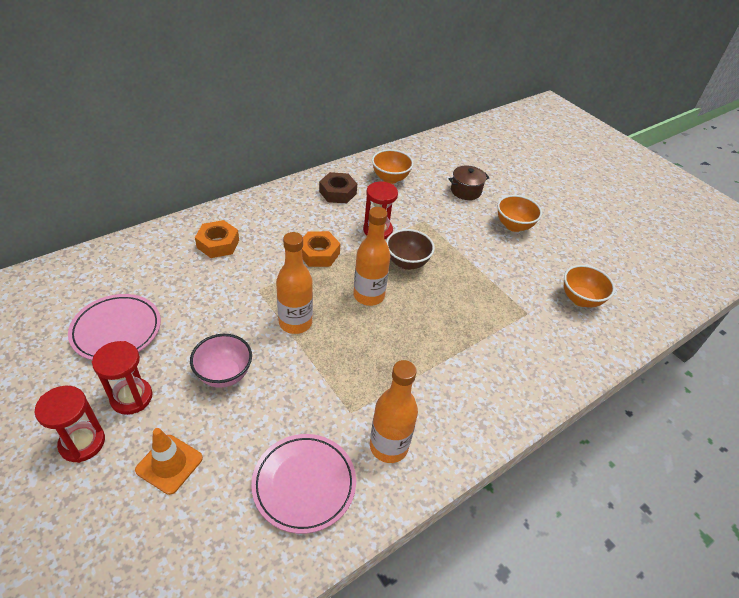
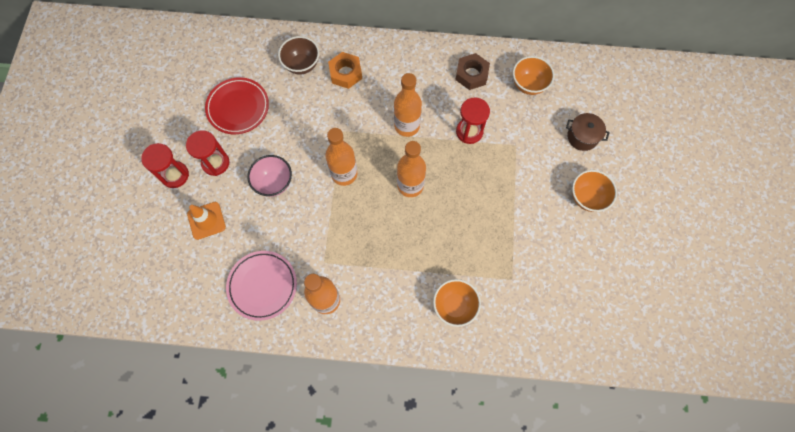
camera: 45 degrees right, 25 degrees up
pink plate [68,294,161,360] -> red plate [205,77,269,134]
orange nut [302,231,341,267] -> orange bottle [394,73,422,137]
brown bowl [386,229,435,270] -> brown bowl moved to [278,36,319,75]
orange bowl [564,265,615,307] -> orange bowl moved to [433,279,481,327]

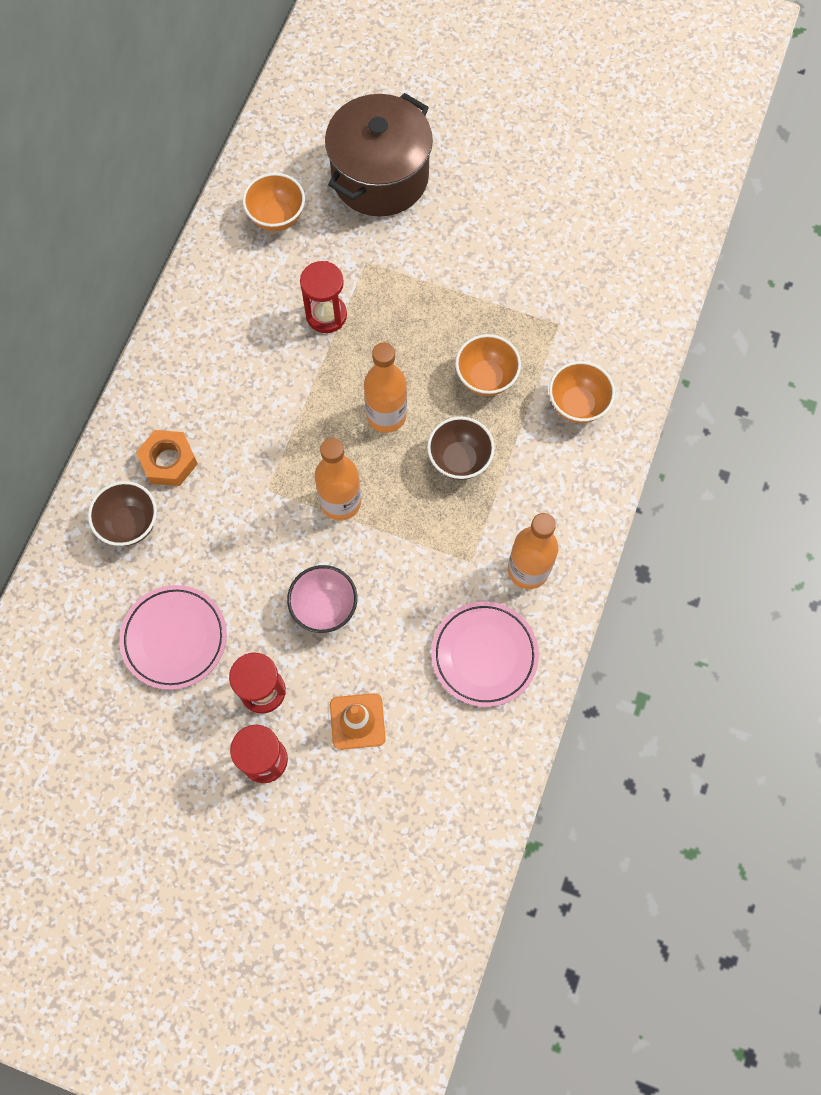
camera: 75 degrees left, 0 degrees up
red plate [205,77,269,134] -> pink plate [119,585,227,690]
orange bottle [394,73,422,137] -> none
brown nut [455,53,490,90] -> none
brown pot [566,113,610,151] -> brown pot [325,93,433,217], size x2.13
orange bowl [572,170,617,212] -> orange bowl moved to [455,334,521,396]
none -> brown bowl [427,416,495,480]

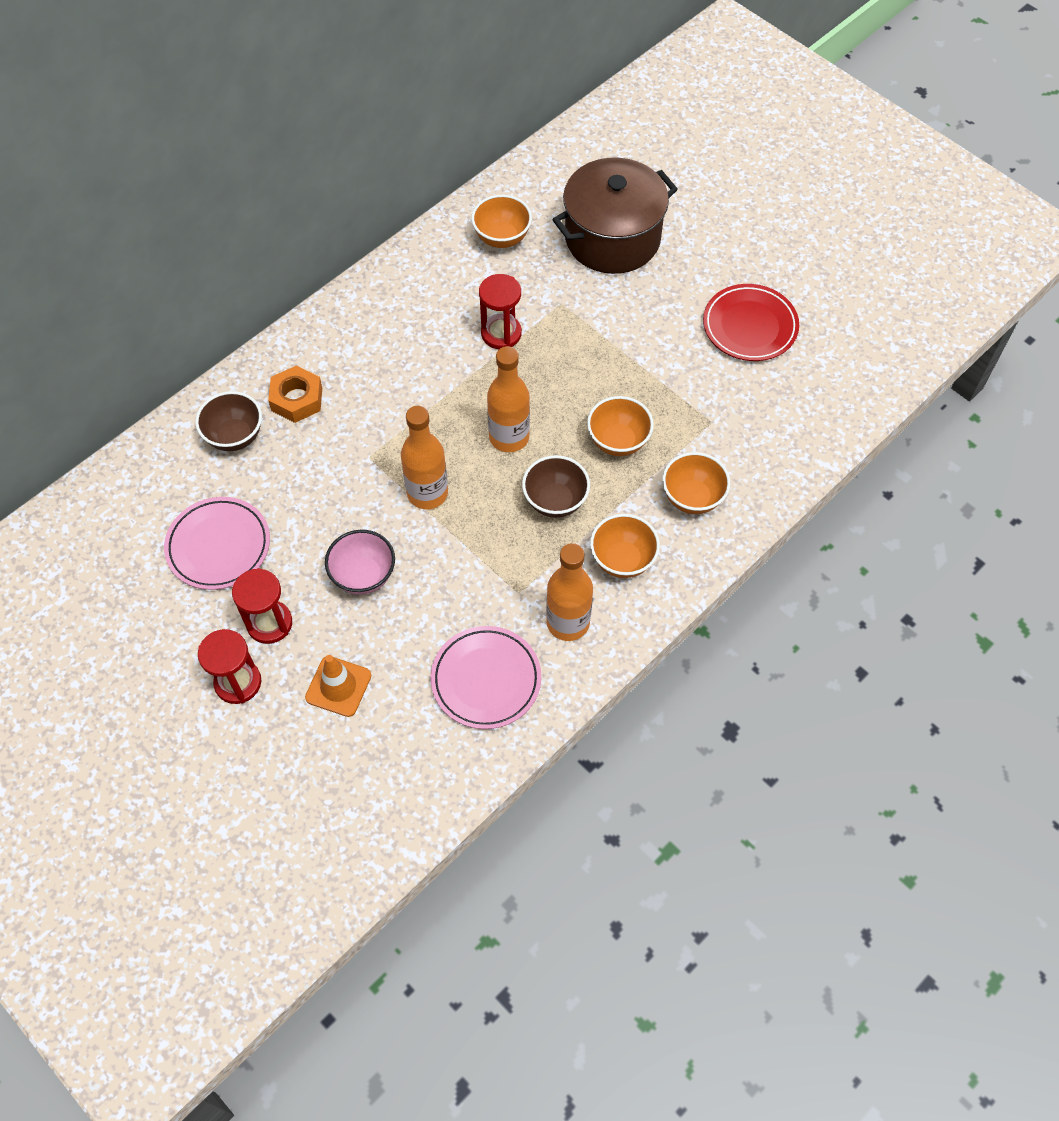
camera: 25 degrees right, 10 degrees down
none -> orange bowl [590,514,660,578]
none -> red plate [703,284,799,361]

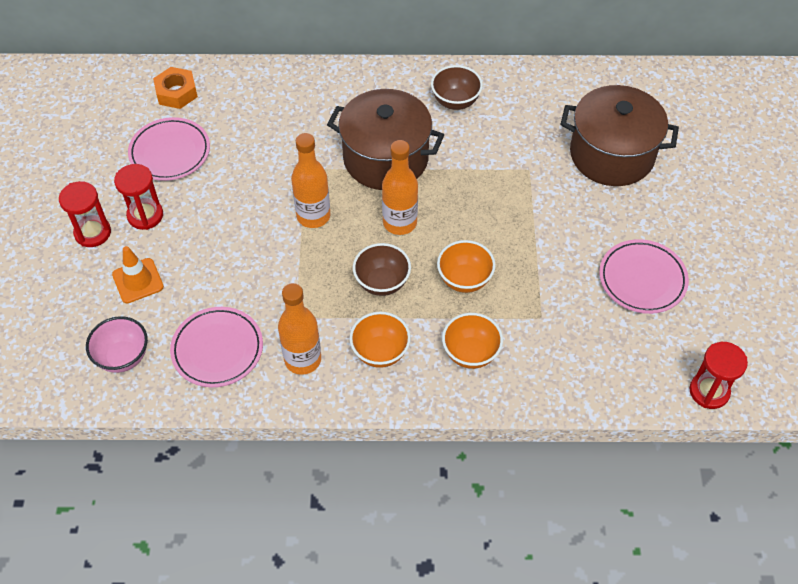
camera: 45 degrees right, 5 degrees down
brown bowl [195,391,262,451] -> brown bowl moved to [431,65,483,110]
orange nut [268,365,322,423] -> orange nut moved to [153,67,198,109]
pink bowl [325,530,395,595] -> pink bowl moved to [86,316,148,373]
orange bowl [471,195,532,248] -> none
red hourglass [479,274,522,349] -> red hourglass moved to [689,342,748,409]
red plate [703,284,799,361] -> pink plate [599,239,689,314]
none -> brown pot [327,89,444,190]

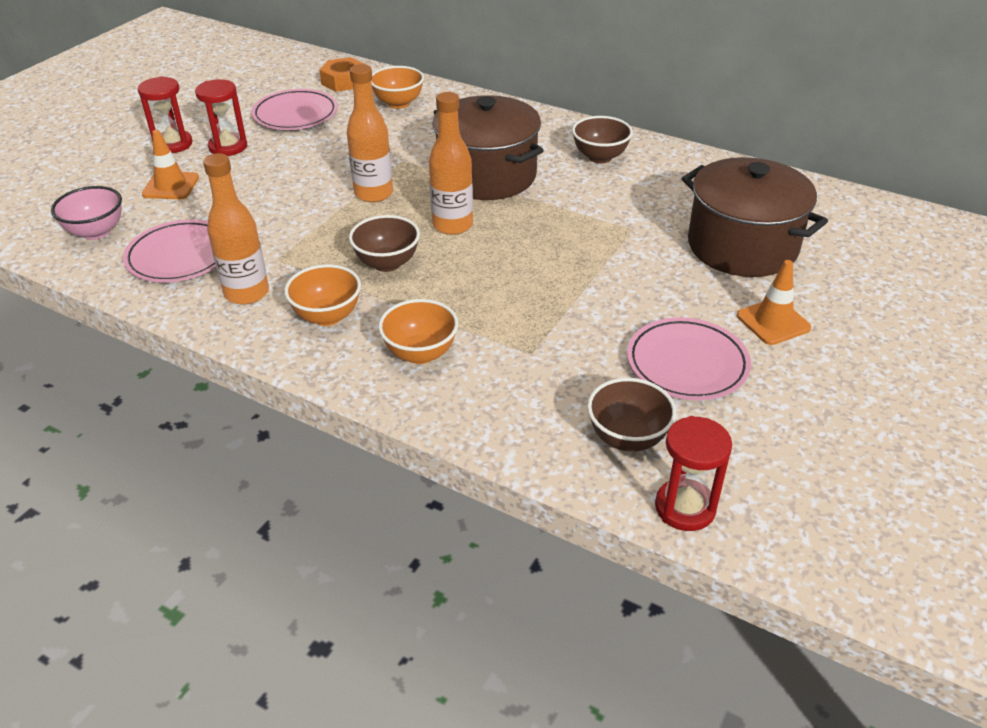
camera: 30 degrees right, 15 degrees down
orange bowl [437,240,496,293] -> orange bowl moved to [371,66,424,109]
none -> brown bowl [587,378,676,452]
none -> orange traffic cone [737,260,811,345]

